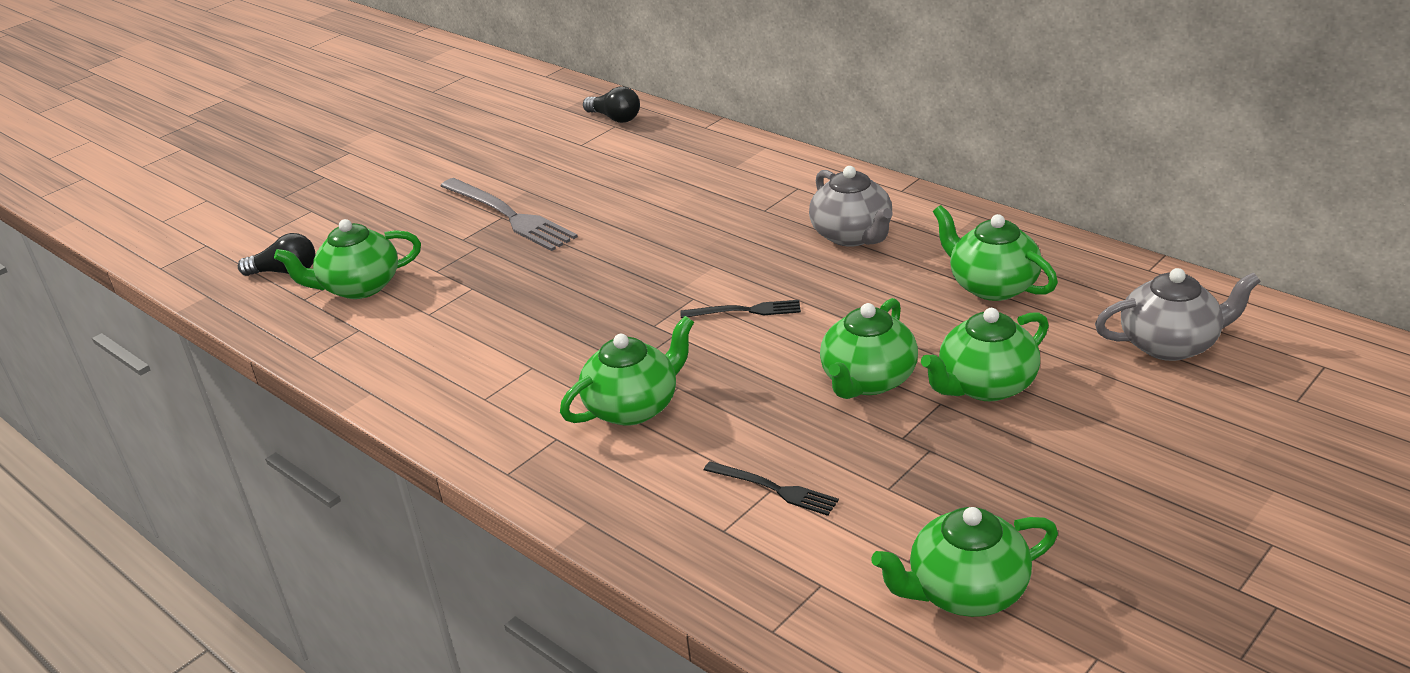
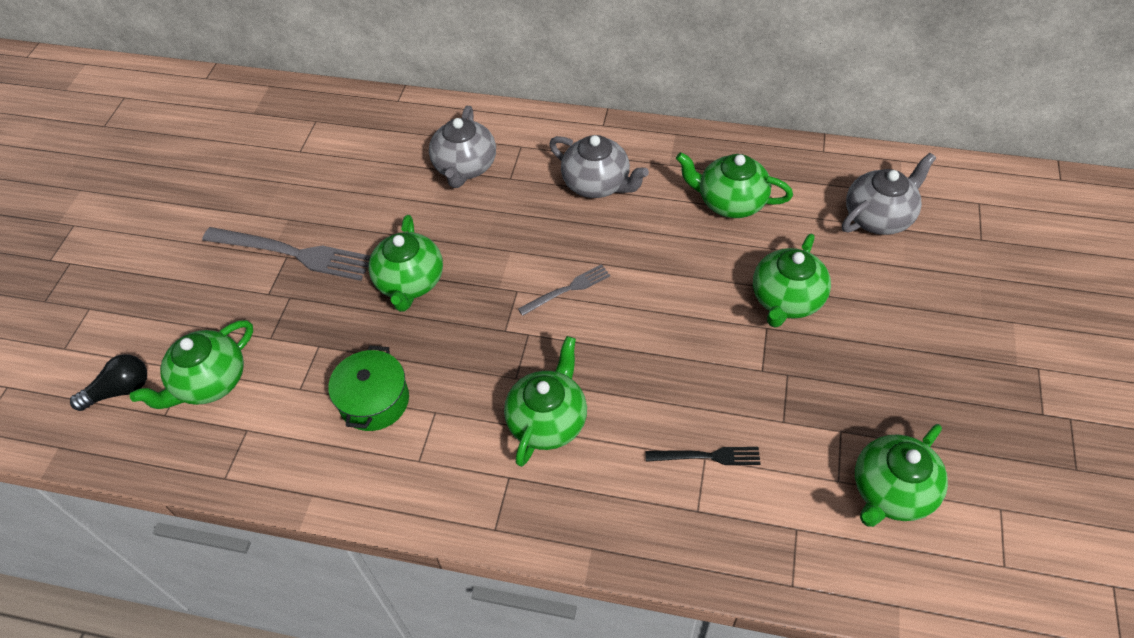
camera: 30 degrees left, 20 degrees up
black light bulb [583,86,640,123] -> none
black fork [680,300,801,318] -> grey fork [518,264,611,316]
green teapot [820,298,918,399] -> green teapot moved to [369,215,443,312]
none -> green pot [328,345,409,431]
none -> grey teapot [429,106,496,188]

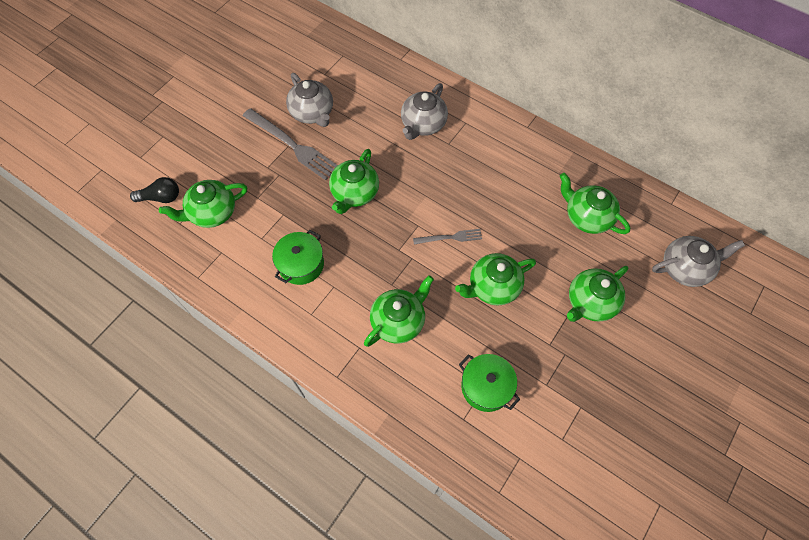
camera: 20 degrees right, 10 degrees up
grey teapot [549,135,649,198] -> grey teapot moved to [286,73,333,127]
black fork [645,447,761,465] -> green pot [459,354,520,412]
green teapot [855,424,948,527] -> green teapot moved to [455,253,536,305]

